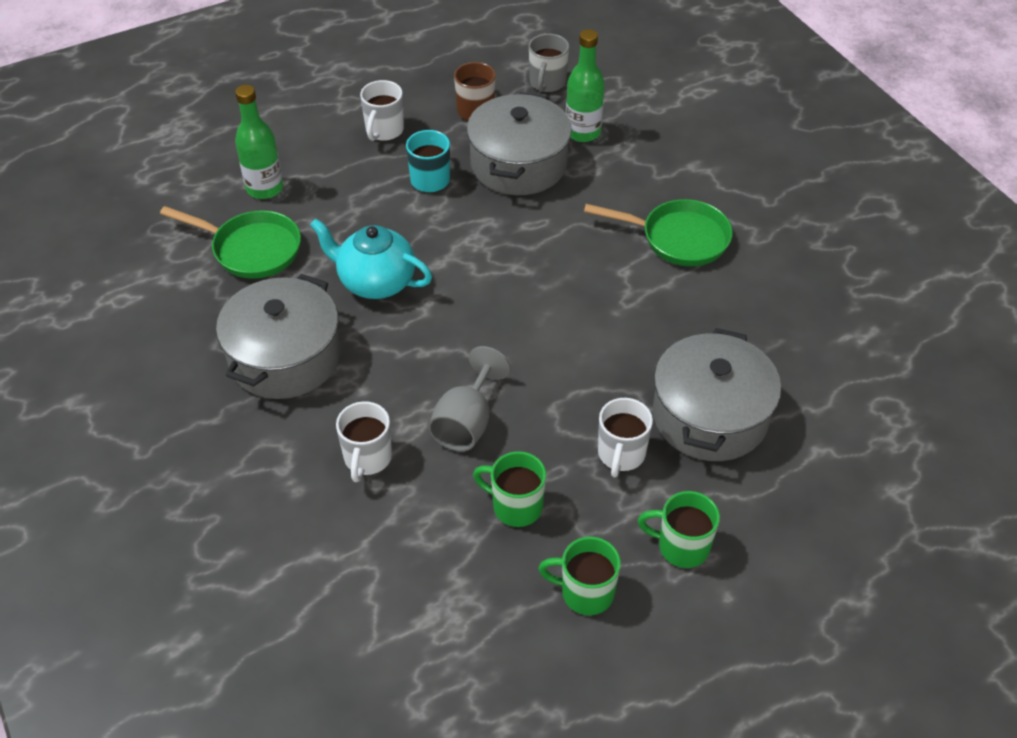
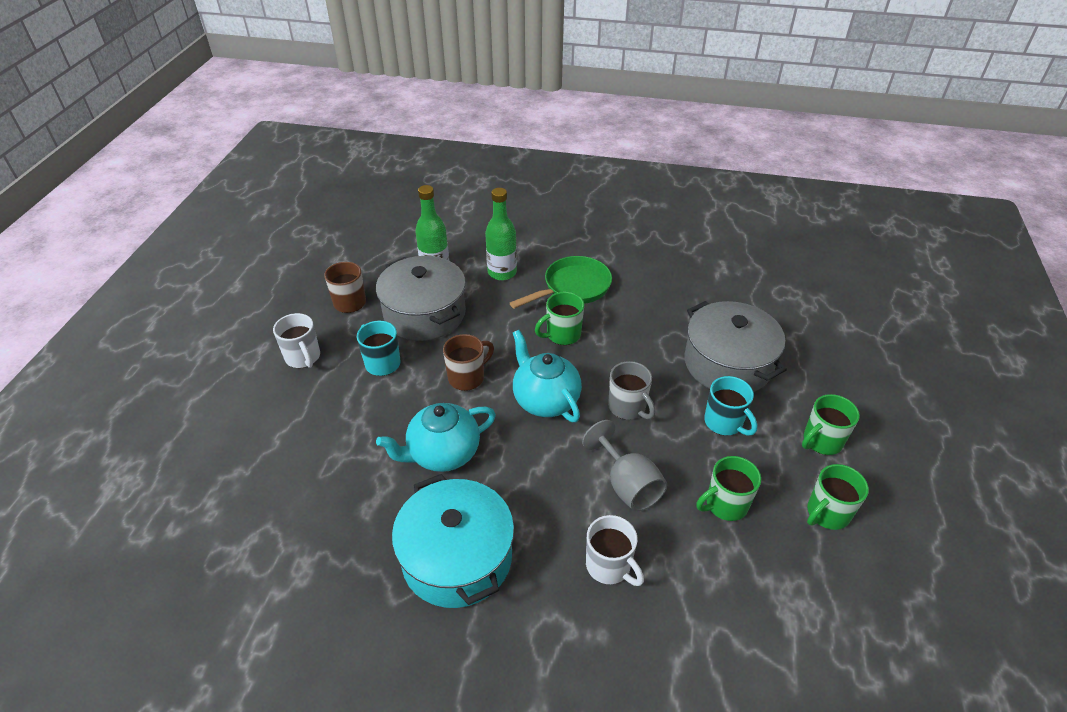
camera: 50 degrees left, 5 degrees down
green pan [160,206,301,279] -> none
grey pot [216,274,340,399] -> turquoise pot [392,474,514,608]
green bottle [235,85,283,199] -> green bottle moved to [485,188,517,281]
grey mug [529,34,569,93] -> grey mug moved to [608,361,655,420]
white mug [598,398,653,477] -> turquoise mug [704,376,757,436]
none -> brown mug [443,334,494,391]
none -> turquoise teapot [513,330,582,422]
none -> green mug [535,292,584,345]

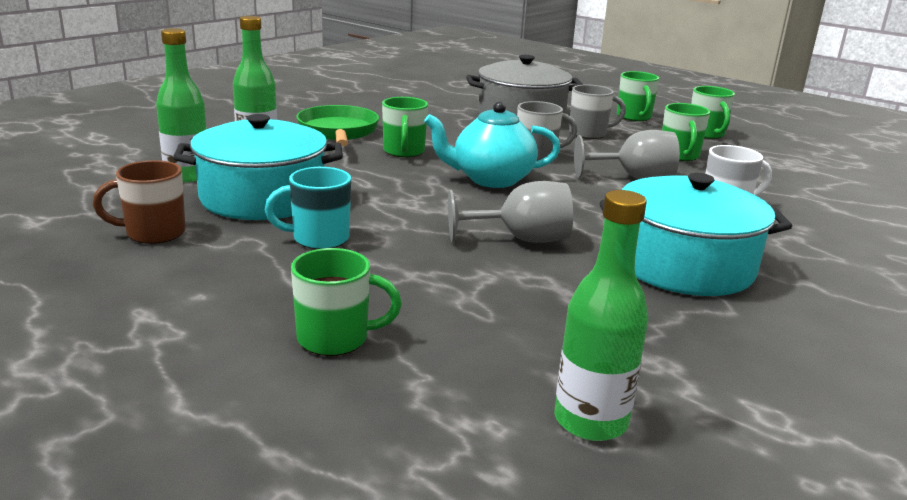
camera: 65 degrees left, 20 degrees down
white mug [273,313,320,368] -> none
grey pot [376,256,466,341] -> turquoise pot [173,114,343,220]
turquoise teapot [376,403,496,472] -> grey goblet [448,181,573,243]
brown mug [443,334,494,391] -> none
turquoise mug [704,376,757,436] -> grey mug [569,85,626,139]
none -> green mug [291,248,402,356]
none -> green bottle [554,190,649,441]

